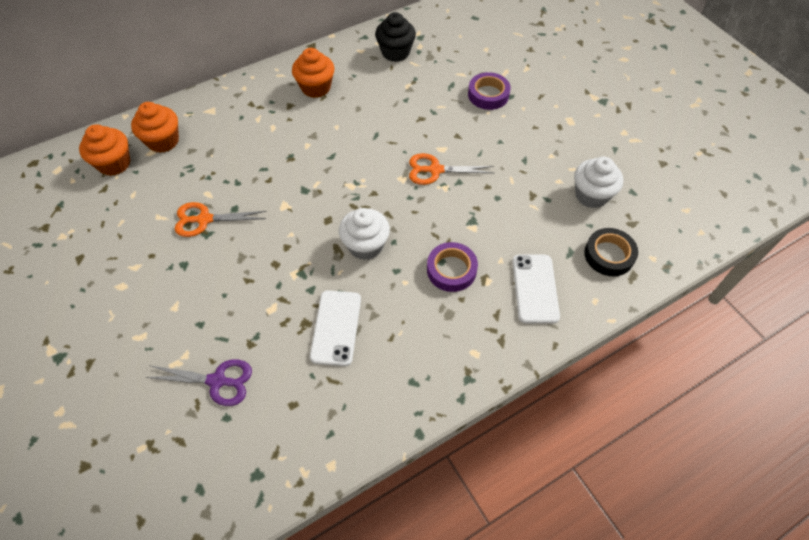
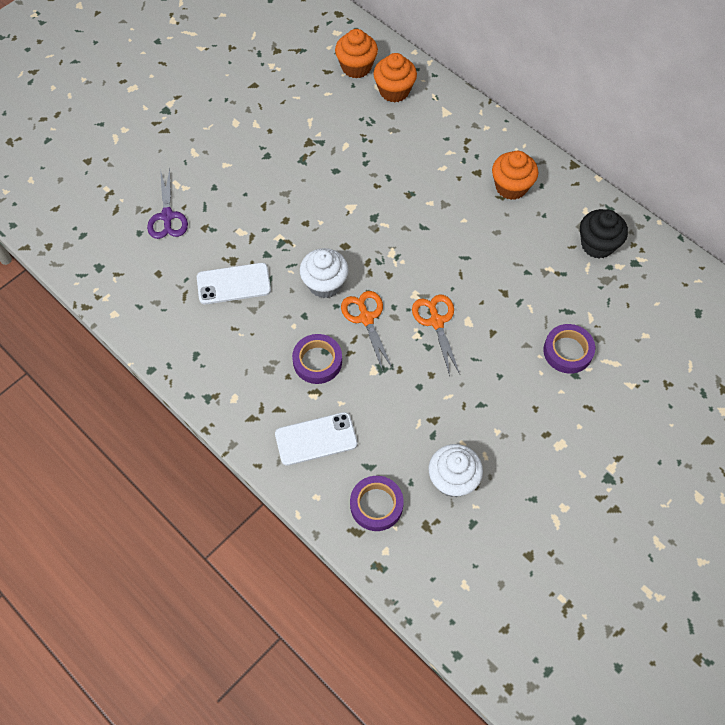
camera: 75 degrees right, 5 degrees up
orange scissors [175,202,267,237] -> orange scissors moved to [341,291,393,372]
black tape [584,228,638,276] -> purple tape [350,476,404,531]

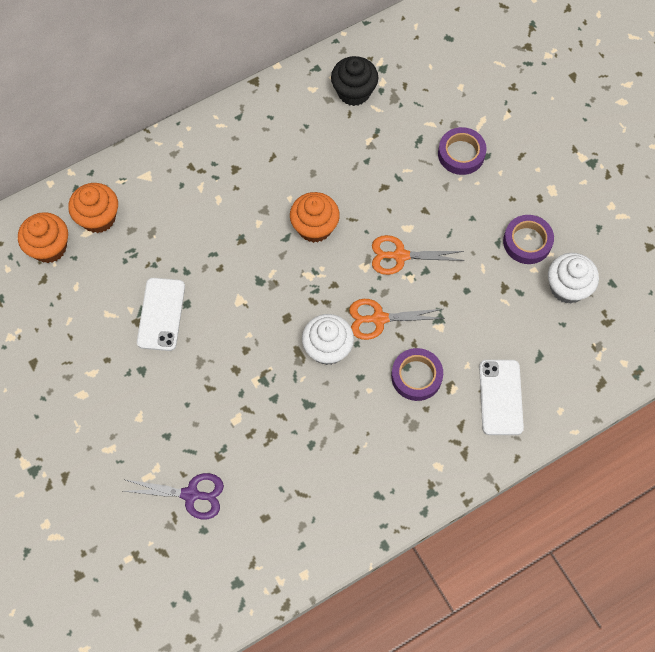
camera: 75 degrees left, 5 degrees up
white phone [197,263,271,304] -> white phone moved to [137,278,185,351]
purple tape [350,476,404,531] -> purple tape moved to [503,215,554,264]
orange cupcake [492,151,538,200] -> orange cupcake moved to [290,192,340,243]

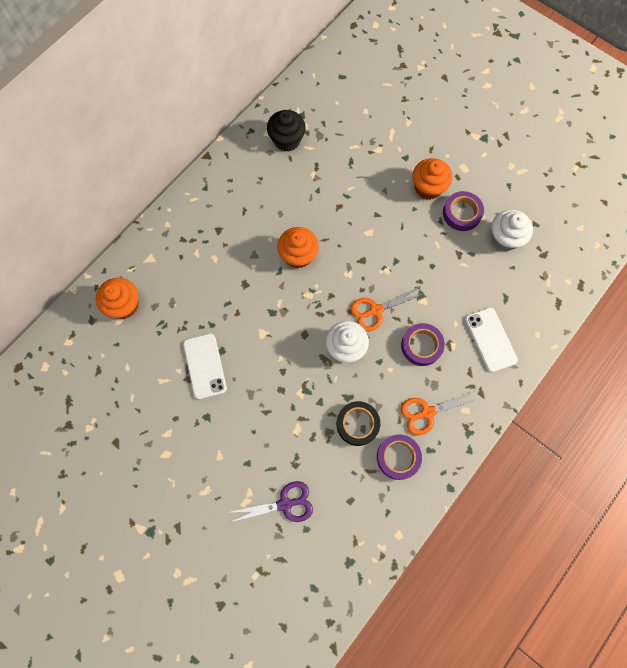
camera: 20 degrees left, 5 degrees up
orange cupcake [18,212,68,263] -> orange cupcake moved to [413,158,452,200]
orange scissors [372,235,465,275] -> orange scissors moved to [401,391,481,435]
purple tape [438,127,486,175] -> purple tape moved to [377,434,422,480]
none -> black tape [337,401,380,446]

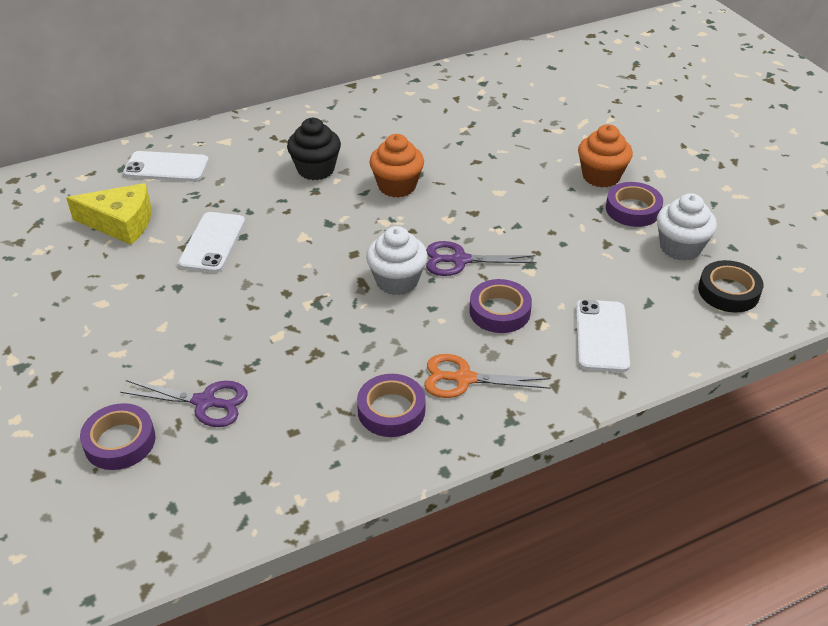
camera: 25 degrees right, 30 degrees down
orange cupcake [96,278,139,319] -> white phone [123,151,209,182]
black cupcake [267,110,306,152] -> black cupcake moved to [287,118,341,180]
black tape [337,401,380,446] -> black tape moved to [698,260,763,313]
orange scissors [350,286,425,332] -> purple scissors [426,241,537,276]
none -> yellow cheese [66,183,151,245]
none -> purple tape [80,403,156,470]

